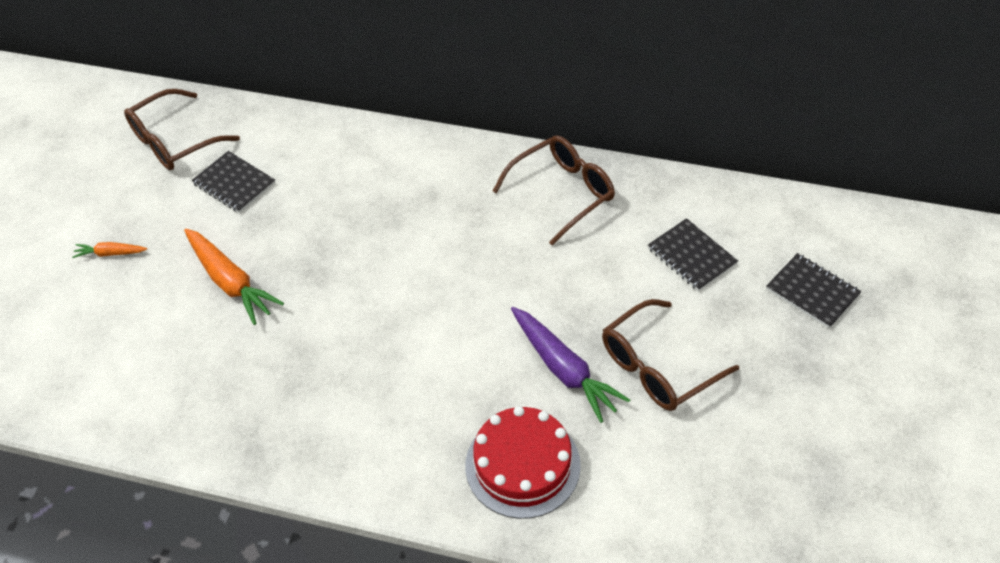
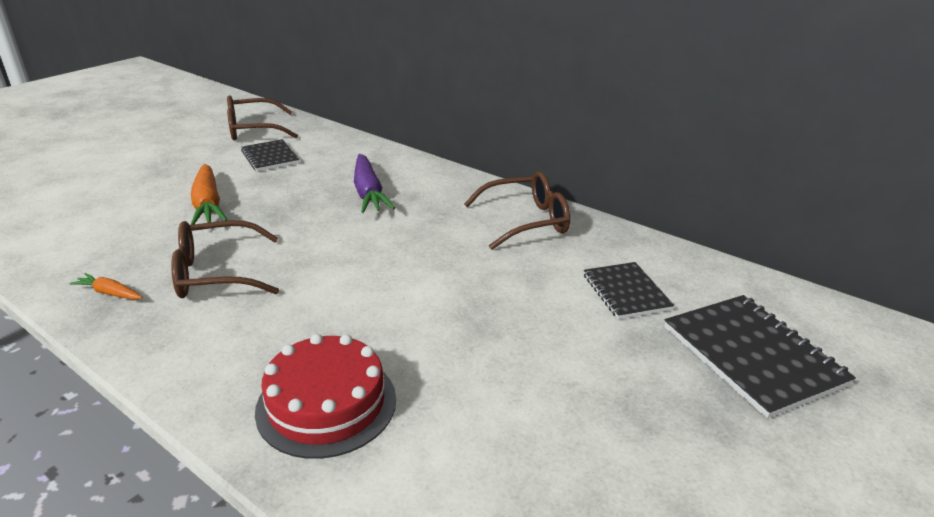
camera: 20 degrees right, 20 degrees down
orange carrot [72,242,147,258] -> orange carrot moved to [70,273,143,300]
purple carrot [511,307,630,423] -> purple carrot moved to [354,154,395,213]
brown glasses [602,299,739,411] -> brown glasses moved to [171,220,279,298]
black notebook [766,253,861,328] -> black notebook [664,295,856,419], size x1.61

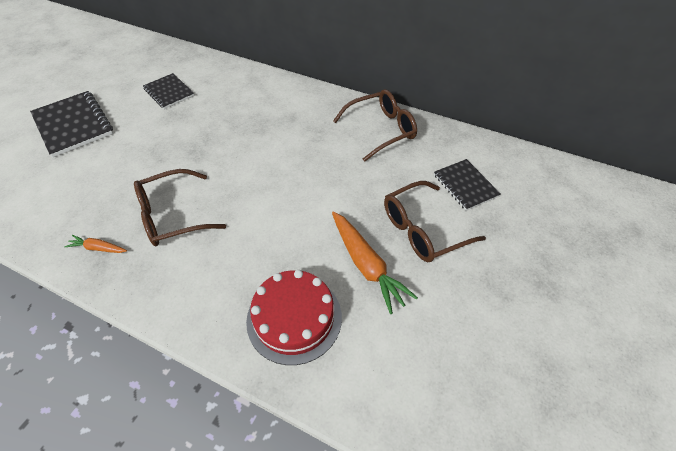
camera: 10 degrees left, 20 degrees up
orange carrot [191,164,228,225] -> orange carrot moved to [332,212,418,314]
brown glasses [227,95,298,140] -> brown glasses moved to [384,181,486,262]
purple carrot [354,154,395,213] -> none
black notebook [664,295,856,419] -> black notebook moved to [30,91,113,157]

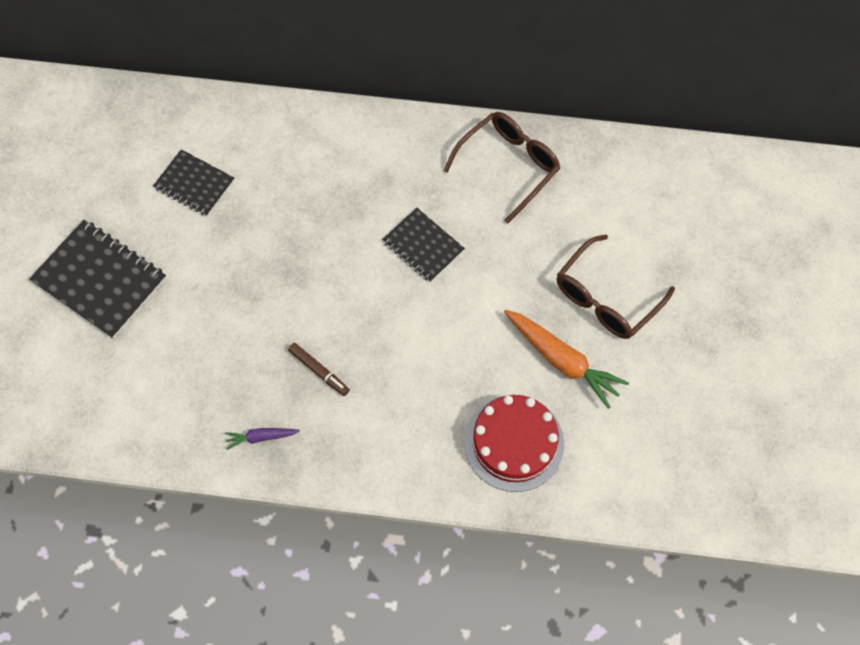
camera: 20 degrees left, 15 degrees up
orange carrot [64,235,127,253] -> purple carrot [225,428,300,450]
brown glasses [134,169,226,246] -> brown marker [288,343,350,396]
black notebook [434,159,501,211] -> black notebook moved to [382,208,465,282]

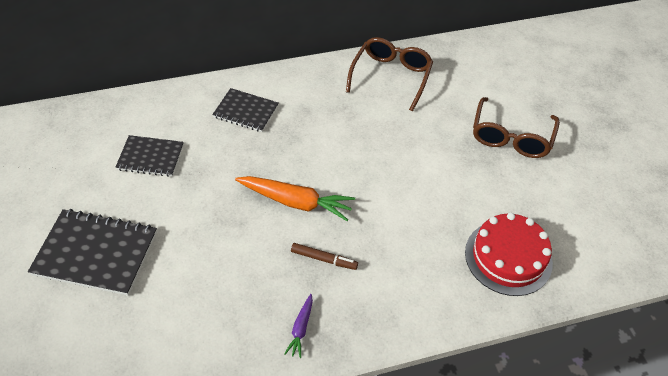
camera: 25 degrees left, 15 degrees down
purple carrot [225,428,300,450] -> purple carrot turned 45 degrees counterclockwise [284,294,313,358]
black notebook [382,208,465,282] -> black notebook moved to [212,88,278,132]
orange carrot [504,310,629,409] -> orange carrot moved to [235,176,355,221]

